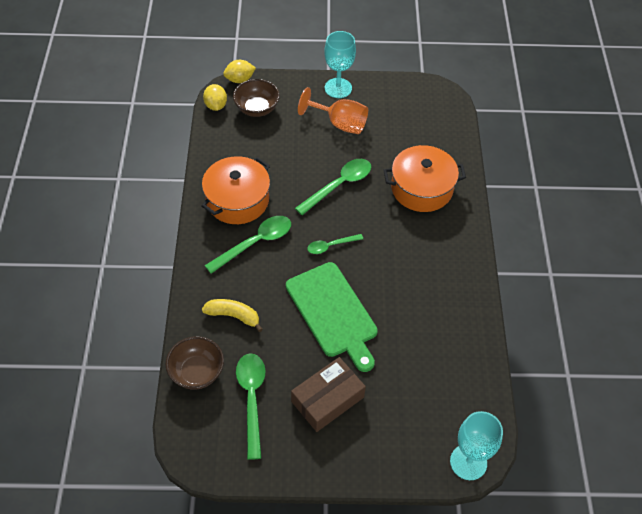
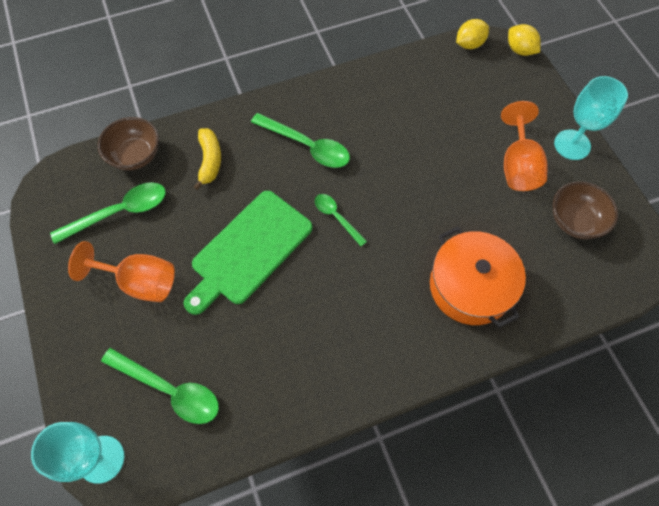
camera: 70 degrees right, 10 degrees up
orange pot [201,156,270,224] -> none
brown bowl [233,79,280,117] -> brown bowl moved to [553,181,618,239]
brown box [291,357,366,432] -> orange goblet [68,241,175,302]
green spoon [295,159,371,215] -> green spoon moved to [101,348,219,424]

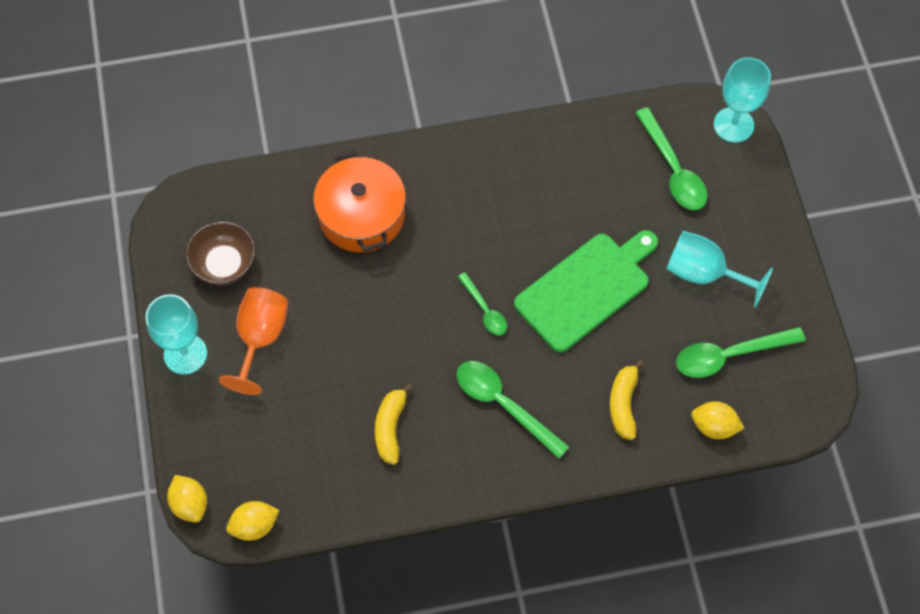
camera: 170 degrees left, 0 degrees up
orange goblet [68,241,175,302] -> turquoise goblet [666,231,773,308]
brown bowl [98,117,159,170] -> yellow lemon [691,401,744,439]
green spoon [101,348,219,424] -> green spoon turned 150 degrees counterclockwise [636,107,708,210]
none -> yellow banana [375,383,413,465]

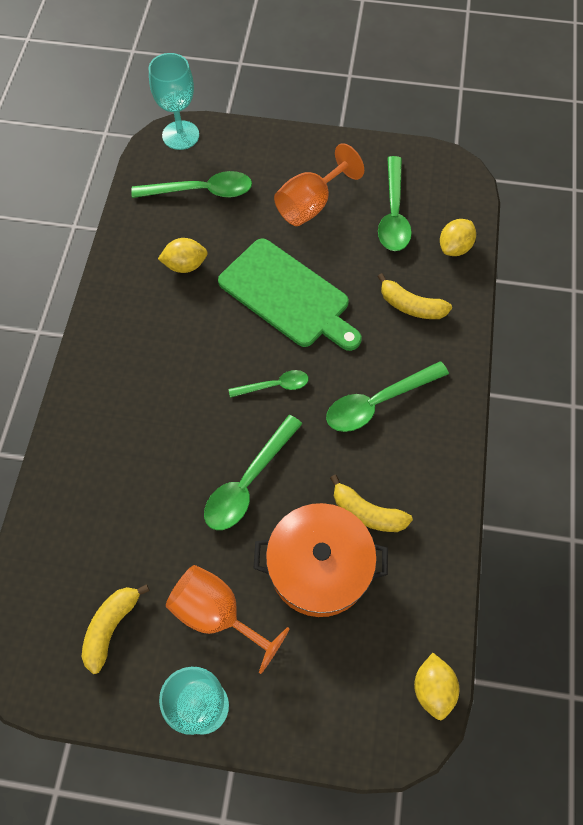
camera: 70 degrees left, 0 degrees up
yellow lemon [167,475,207,523] -> yellow lemon moved to [158,238,208,273]
brown bowl [185,221,256,285] -> yellow banana [82,584,150,674]
orange pot [313,151,406,252] -> orange pot moved to [253,503,388,617]
green cutting board [514,230,658,353] -> green cutting board turned 150 degrees clockwise [218,238,362,351]
turquoise goblet [666,231,773,308] -> orange goblet [274,143,364,226]
none -> green spoon [204,415,302,530]

